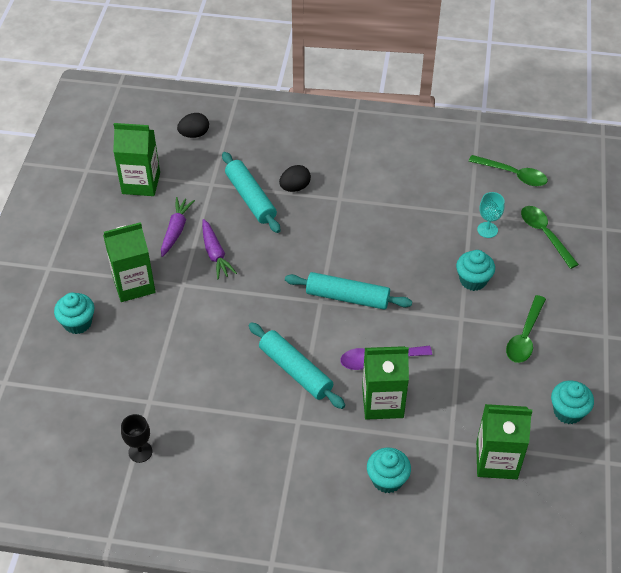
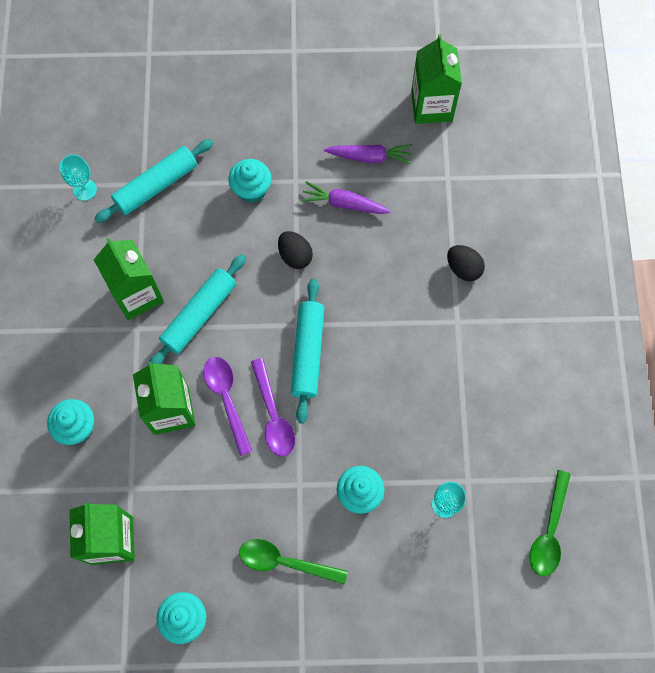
camera: 80 degrees right, 20 degrees up
turquoise cupcake [54,292,94,334] -> turquoise cupcake moved to [228,159,271,203]
green carton [103,222,156,302] -> green carton moved to [94,238,164,320]
black goblet [121,414,152,463] -> turquoise goblet [59,154,97,201]
black egg [177,113,209,138] -> black egg moved to [278,231,313,269]
purple carrot [202,219,237,280] -> purple carrot turned 45 degrees clockwise [300,181,390,214]
turquoise rolling pin [222,152,280,233] -> turquoise rolling pin moved to [95,139,213,223]
green spoon [521,206,579,269] -> none
none -> purple spoon [251,358,295,456]

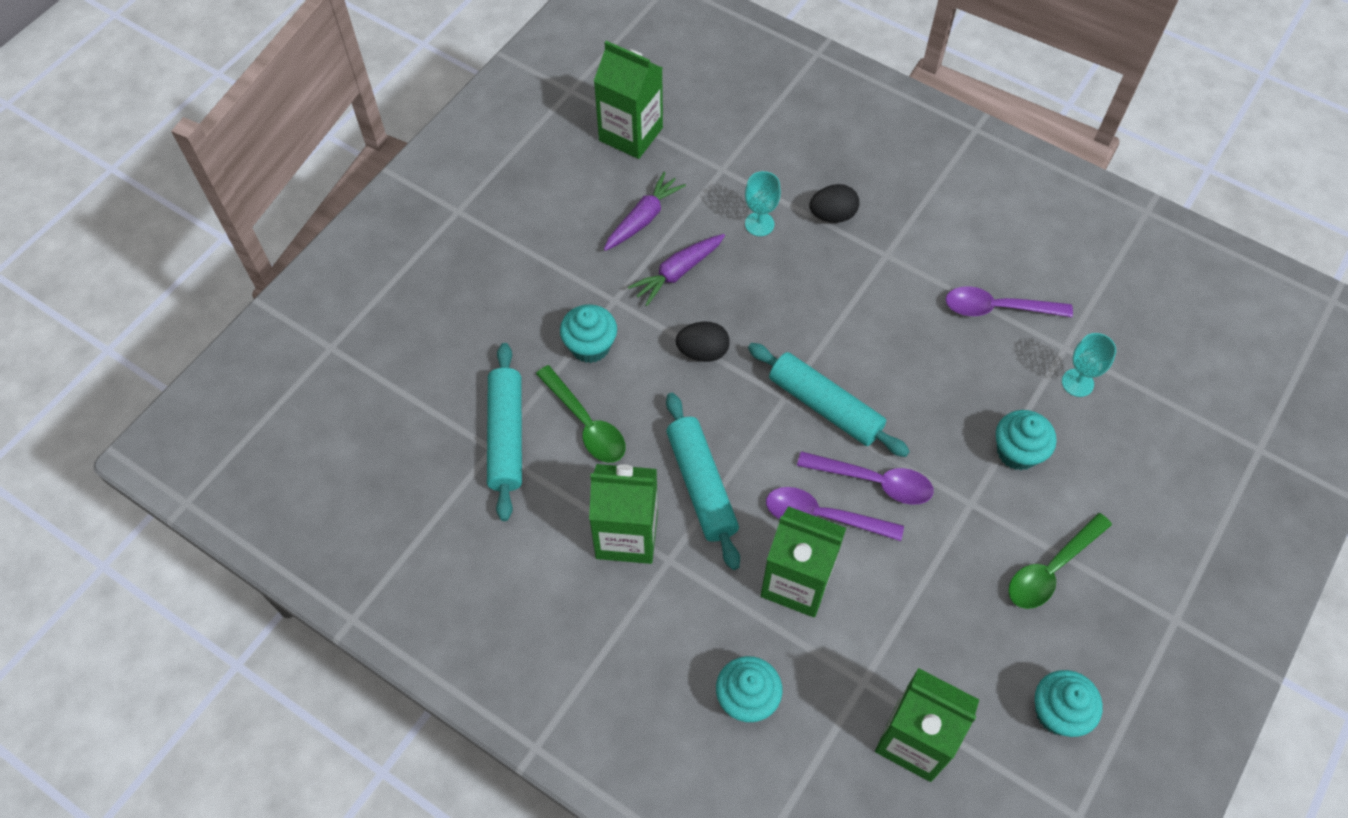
camera: 55 degrees left, 10 degrees down
turquoise goblet [59,154,97,201] -> turquoise goblet moved to [745,171,781,236]
green spoon [530,470,571,576] -> green spoon moved to [536,365,625,463]
none -> purple spoon [946,286,1073,317]

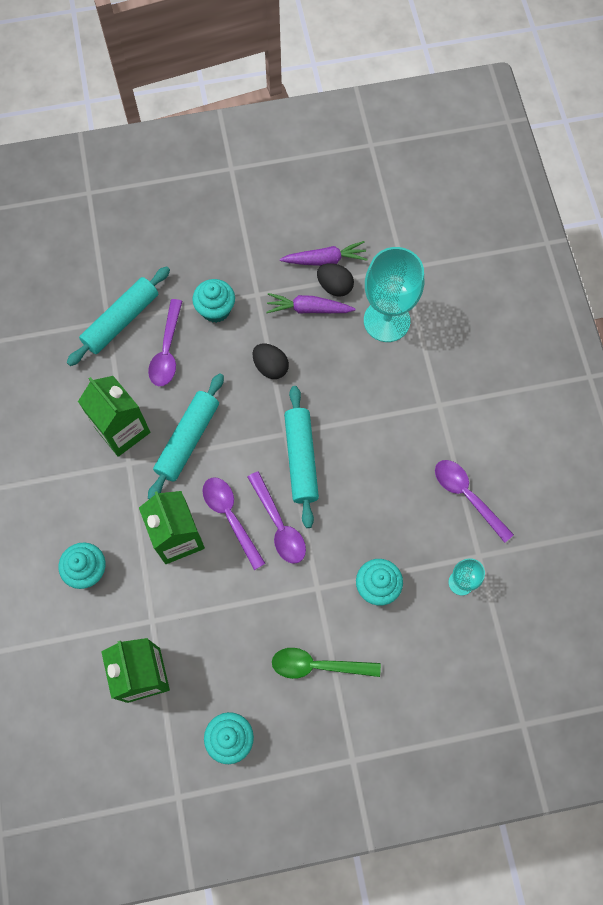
camera: 45 degrees right, 10 degrees up
green spoon [536,365,625,463] -> purple spoon [148,299,182,386]
green carton [594,41,663,159] -> none
turquoise goblet [745,171,781,236] -> turquoise goblet [364,247,424,342], size x2.01
black egg [809,184,860,223] -> black egg moved to [317,263,354,297]

